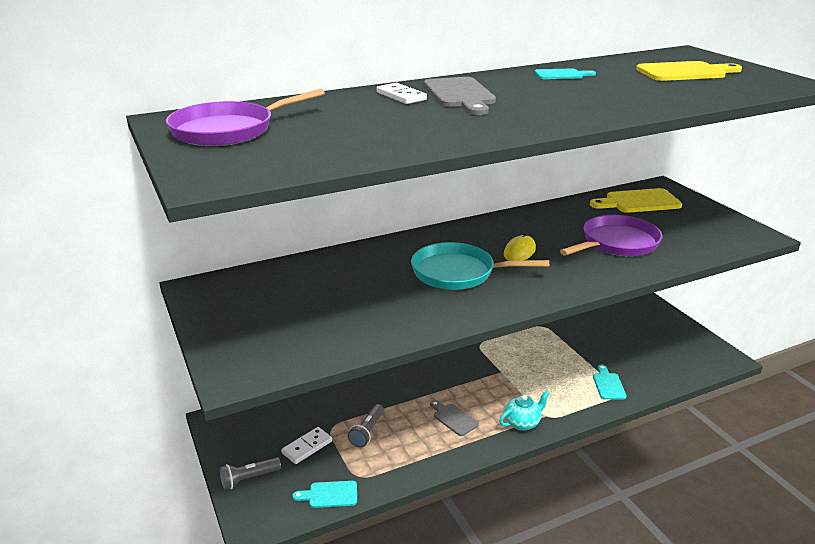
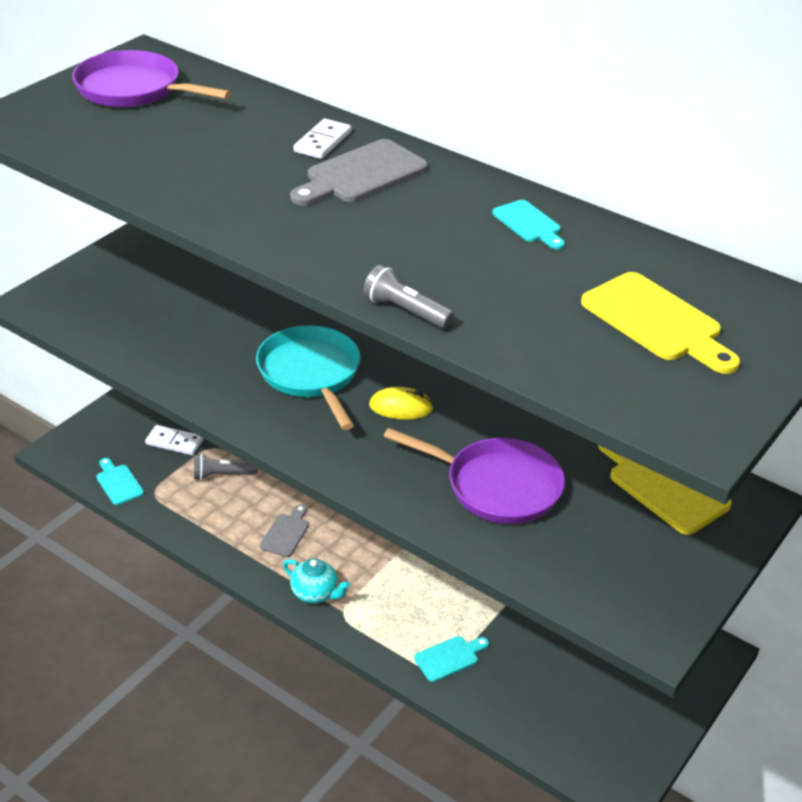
camera: 60 degrees right, 10 degrees up
grey flashlight [220,457,281,490] -> grey flashlight moved to [363,265,454,328]

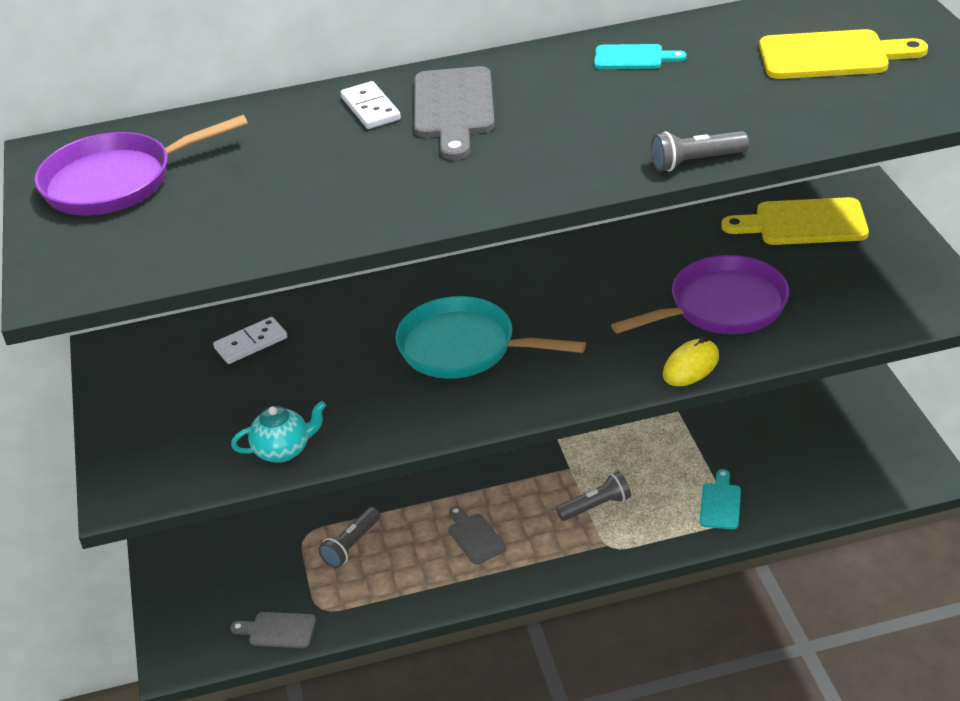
camera: 45 degrees left, 0 degrees up
turquoise cutting board [96,458,144,505] -> grey cutting board [230,612,316,648]
white domino [145,425,203,455] -> white domino moved to [213,317,288,364]
turquoise teapot [283,559,350,603] -> turquoise teapot moved to [231,401,326,463]
yellow mouse [369,387,434,420] -> yellow mouse moved to [663,336,719,386]
none -> grey flashlight [556,471,631,521]

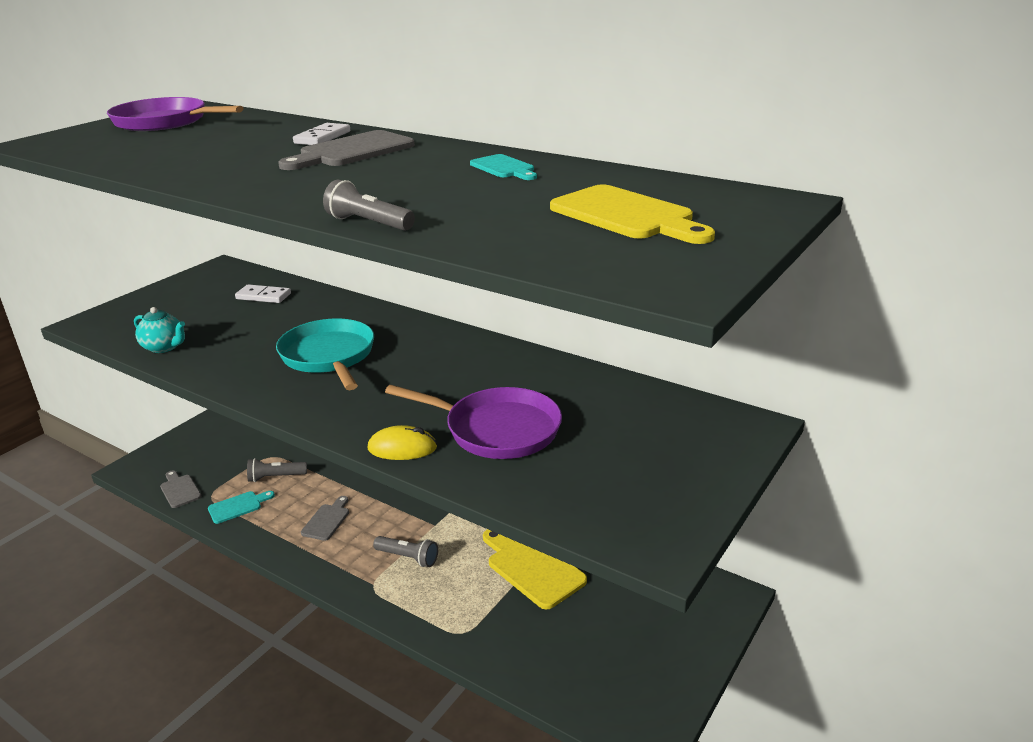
camera: 45 degrees right, 10 degrees down
turquoise cutting board [699,469,741,529] -> turquoise cutting board moved to [208,491,275,524]
yellow cutting board [721,197,869,245] -> yellow cutting board moved to [483,529,587,610]

